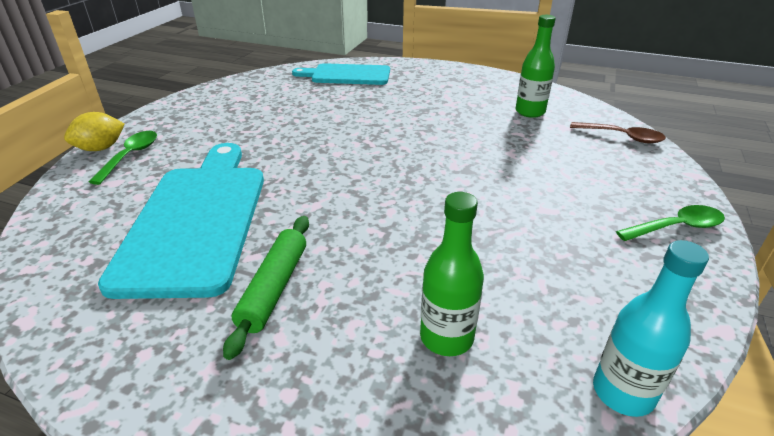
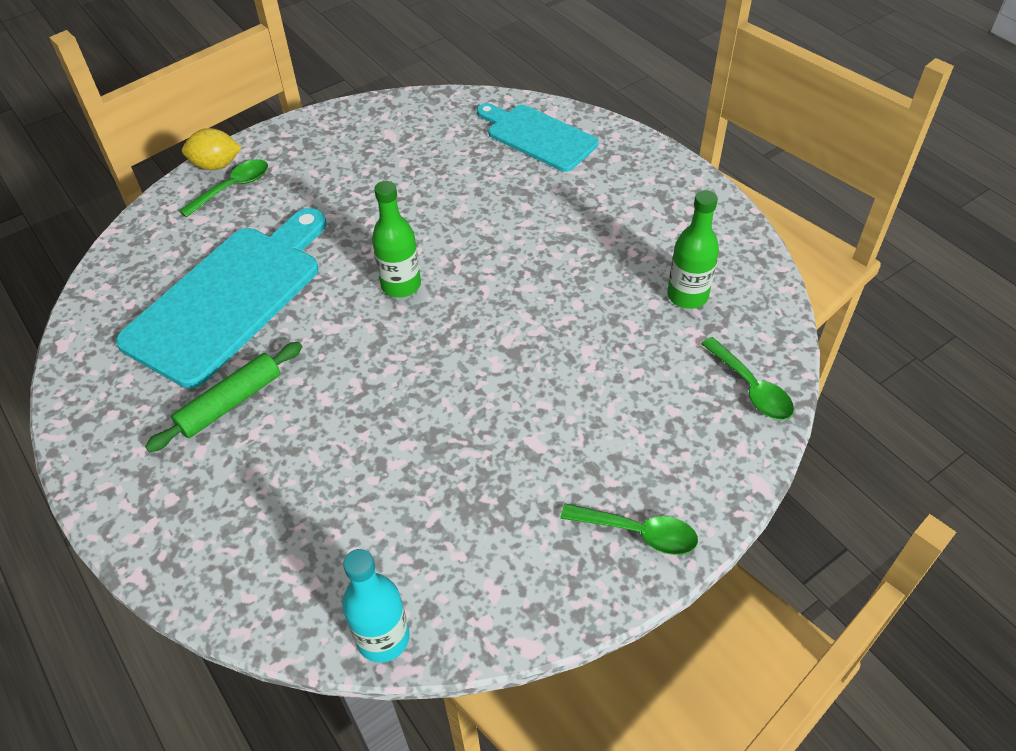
camera: 35 degrees right, 15 degrees up
green bottle [420,192,484,356] -> green bottle moved to [372,181,421,298]
brown spoon [570,122,666,143] -> green spoon [701,337,794,420]

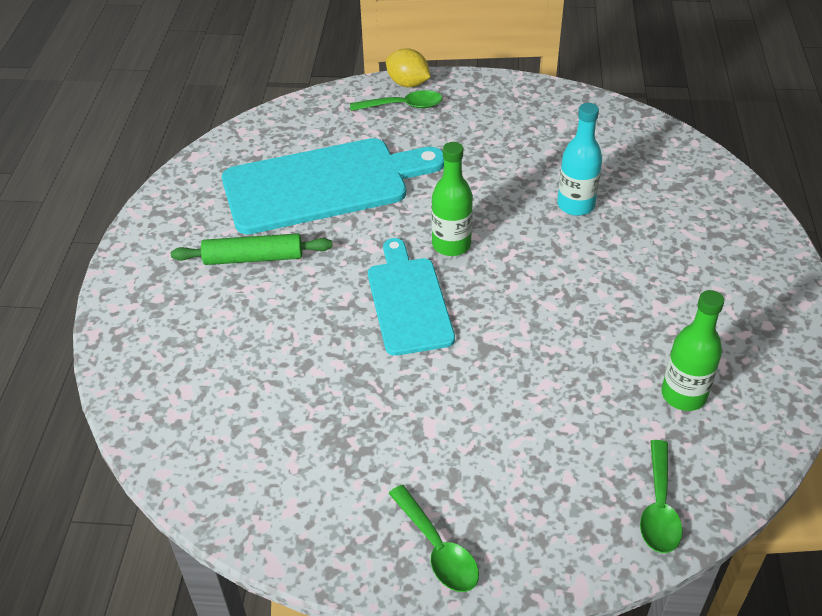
camera: 40 degrees right, 5 degrees down
turquoise bottle [342,549,410,663] -> turquoise bottle moved to [557,103,602,216]
turquoise cutting board [477,103,598,172] -> turquoise cutting board moved to [368,238,455,356]

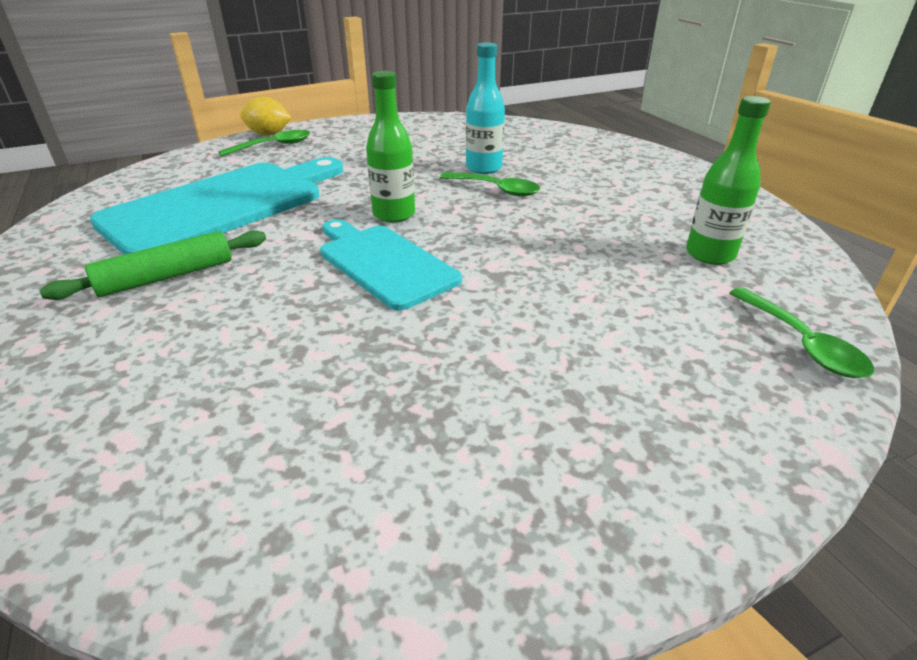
camera: 30 degrees left, 10 degrees down
green spoon [388,485,479,592] -> green spoon moved to [440,172,540,197]

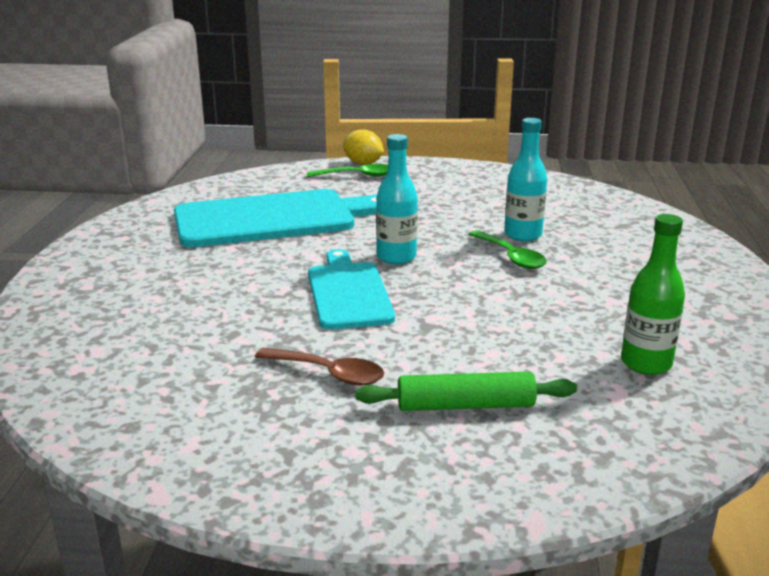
camera: 30 degrees right, 10 degrees down
green rolling pin [39,230,266,300] -> green rolling pin moved to [355,372,577,411]
green bottle [366,71,415,223] -> turquoise bottle [376,134,418,264]
green spoon [730,288,874,378] -> none
none -> brown spoon [255,348,384,386]

